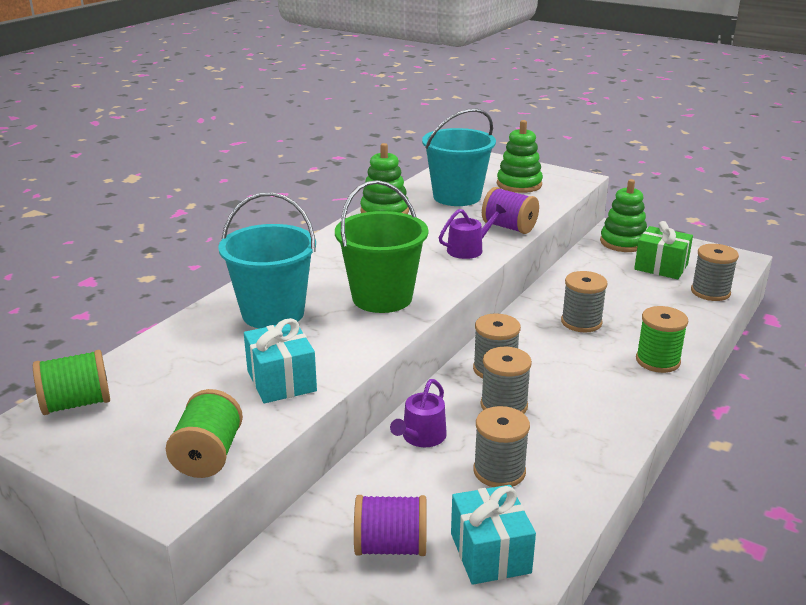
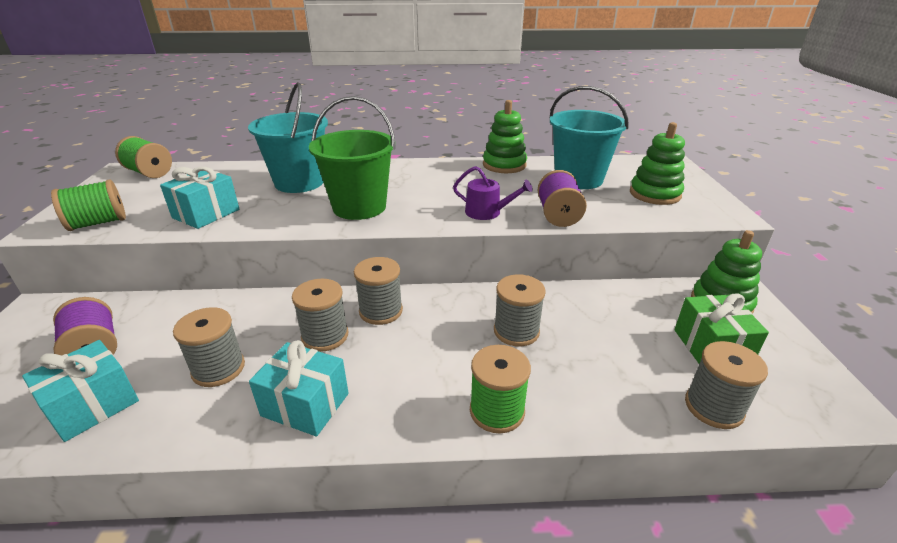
camera: 55 degrees right, 5 degrees up
purple watering can [390,379,447,447] -> none
none -> turquoise gift [249,340,349,436]

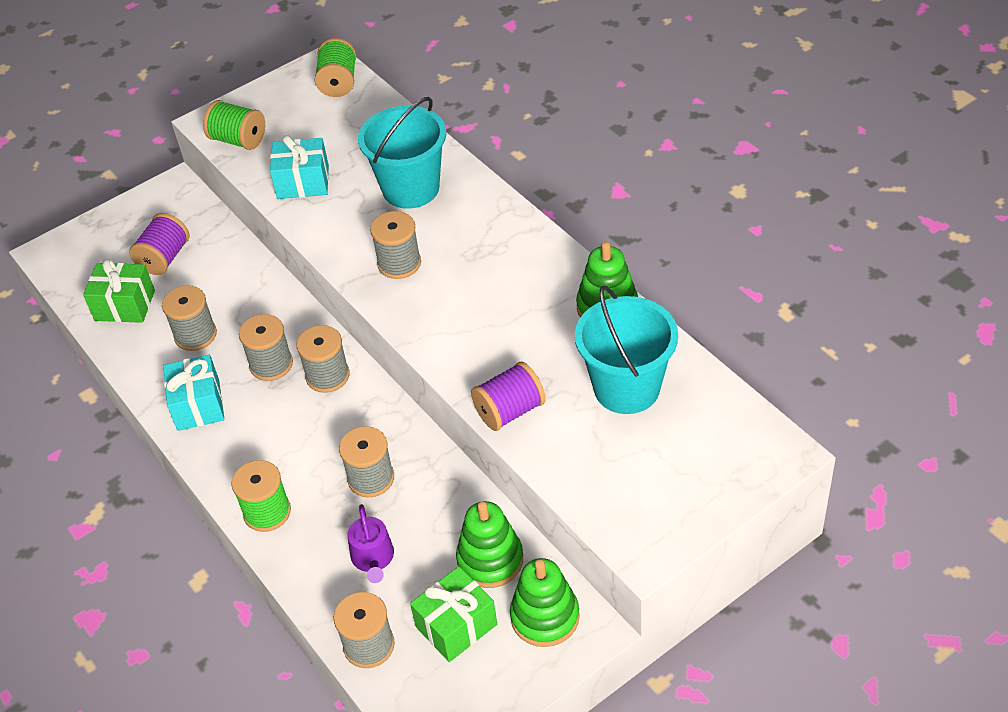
camera: 60 degrees right, 15 degrees up
turquoise gift [22,340,139,442] -> green gift [83,259,155,323]
green bucket [309,96,395,220] -> grey spool [370,211,421,279]
purple watering can [453,166,533,220] -> purple watering can moved to [347,504,394,583]
green stacking toy [630,122,685,205] -> green stacking toy moved to [456,501,523,588]

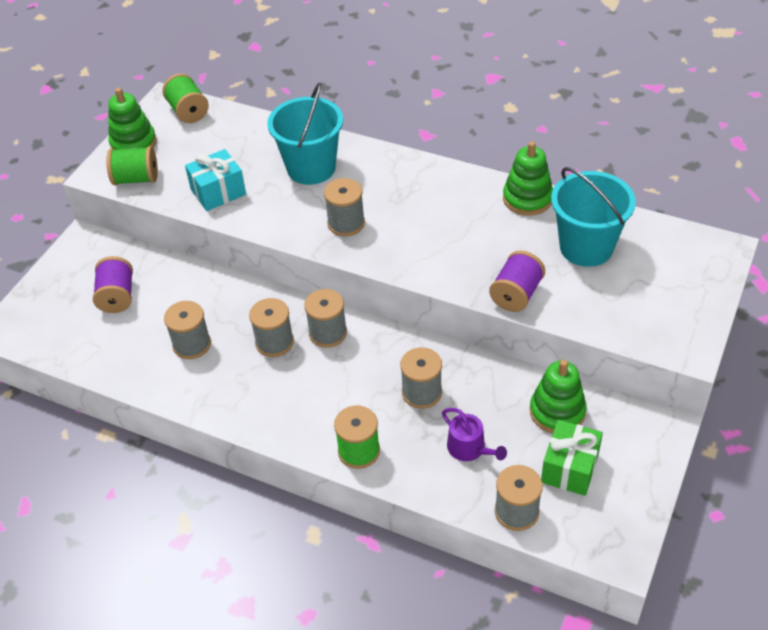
camera: 30 degrees left, 0 degrees up
green gift [83,259,155,323] -> none
turquoise gift [163,355,224,431] -> none
green stacking toy [510,558,580,647] -> green stacking toy moved to [108,88,157,150]

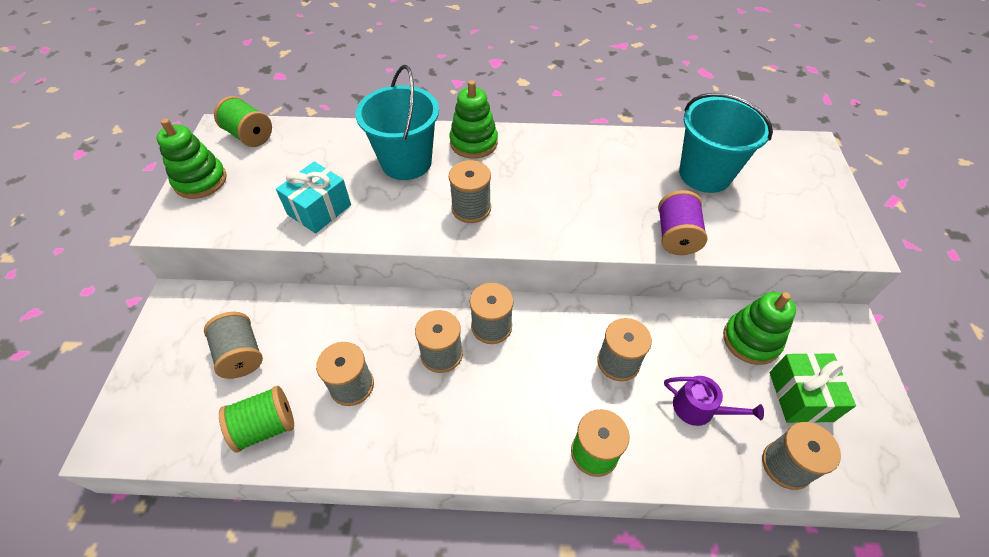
camera: 25 degrees left, 5 degrees up
purple spool [93,256,133,313] -> grey spool [204,312,263,379]
green spool [106,146,158,185] -> green spool moved to [219,386,294,453]
green stacking toy [503,141,553,216] -> green stacking toy moved to [450,80,498,159]

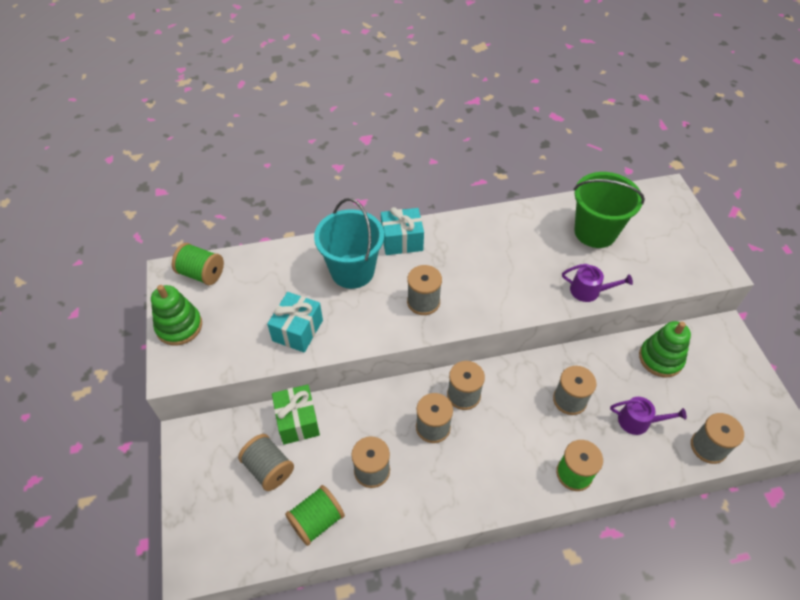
camera: 15 degrees left, 0 degrees up
green stacking toy [450,80,498,159] -> turquoise gift [381,207,424,255]
purple spool [658,190,707,255] -> purple watering can [562,264,633,302]
turquoise bucket [679,93,773,193] -> green bucket [573,172,645,248]
green gift [770,353,856,423] -> green gift moved to [272,384,320,445]

